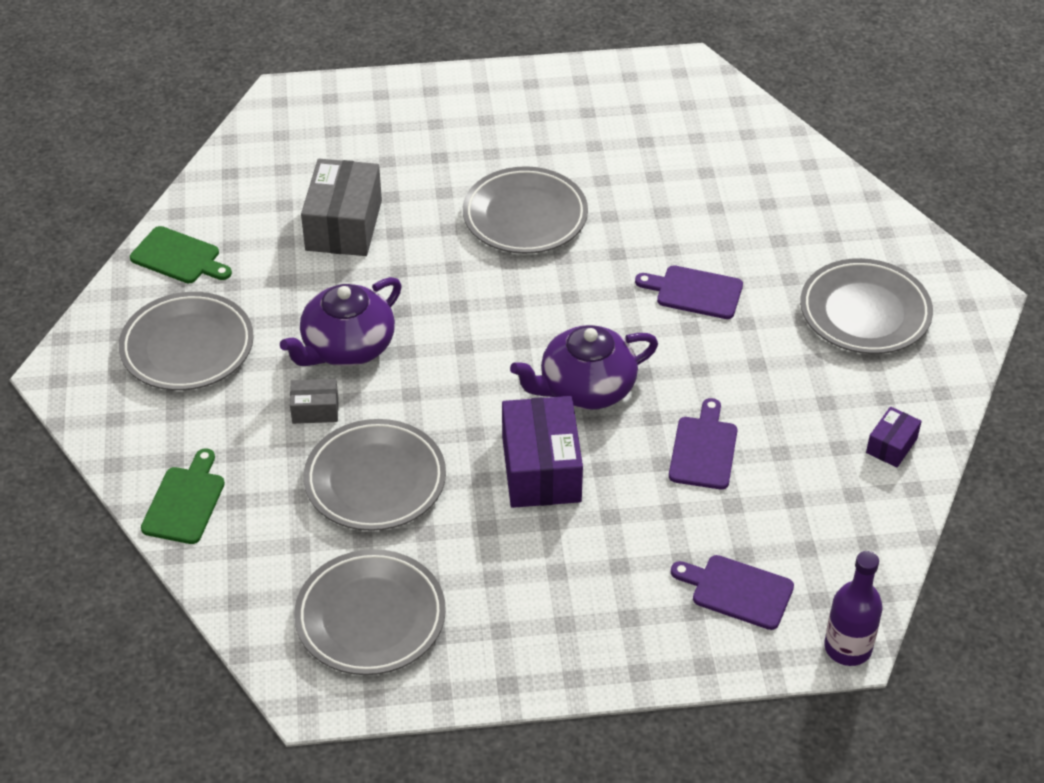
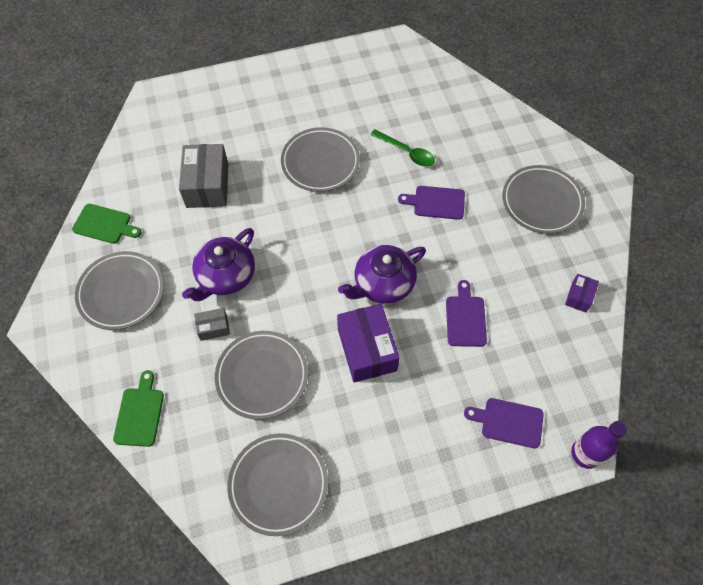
camera: 10 degrees left, 15 degrees up
none -> green spoon [370,129,435,167]

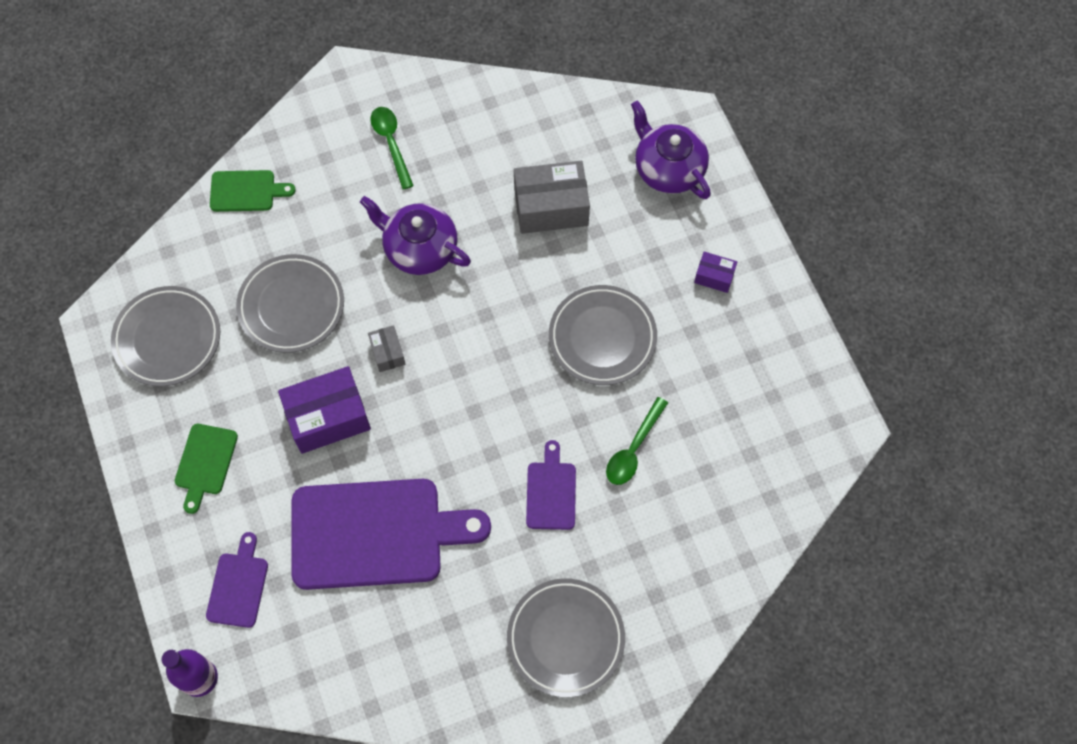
camera: 85 degrees right, 5 degrees up
green cutting board [72,204,142,244] -> green cutting board moved to [175,424,238,514]
grey plate [75,251,164,330] -> green spoon [370,107,414,189]
grey box [194,308,230,341] -> grey box moved to [368,325,405,372]
purple teapot [338,245,426,304] -> purple teapot moved to [631,100,711,199]
purple cutting board [446,280,487,347] -> purple cutting board [291,479,491,590], size x2.13
purple box [565,274,599,312] -> purple box moved to [694,252,737,293]

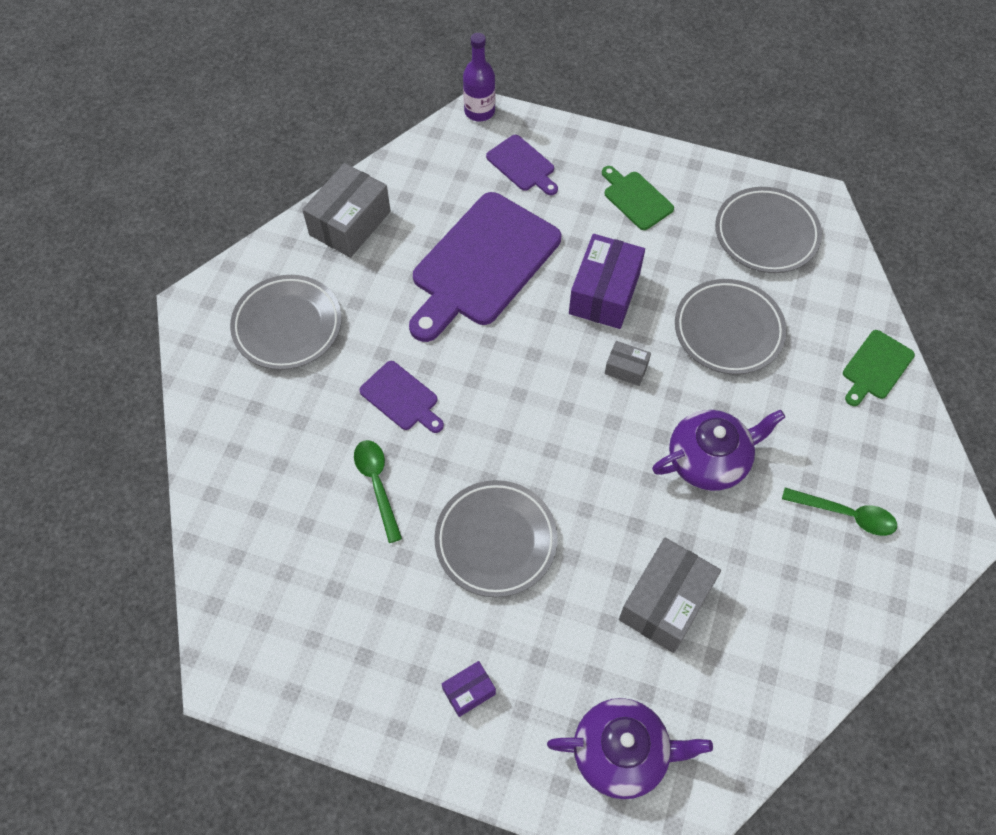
camera: 130 degrees right, 5 degrees down
none -> grey box [302,163,391,258]

